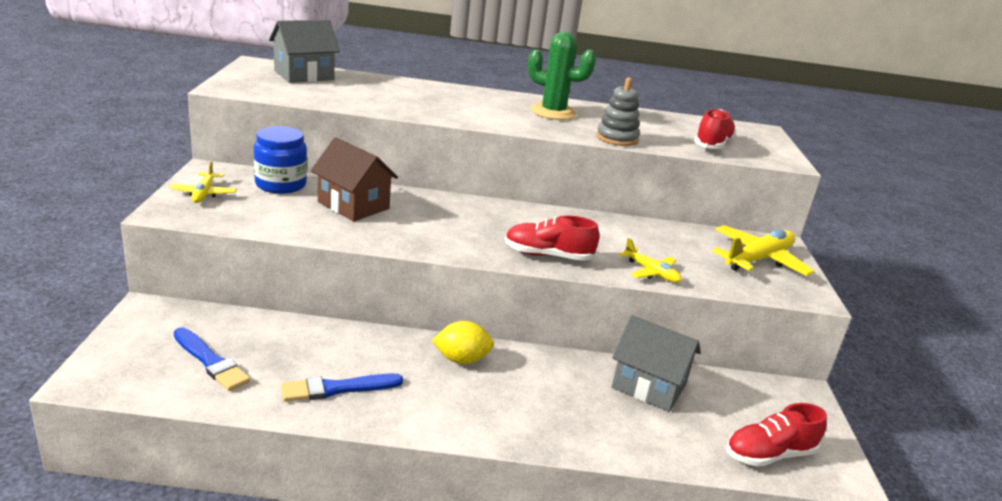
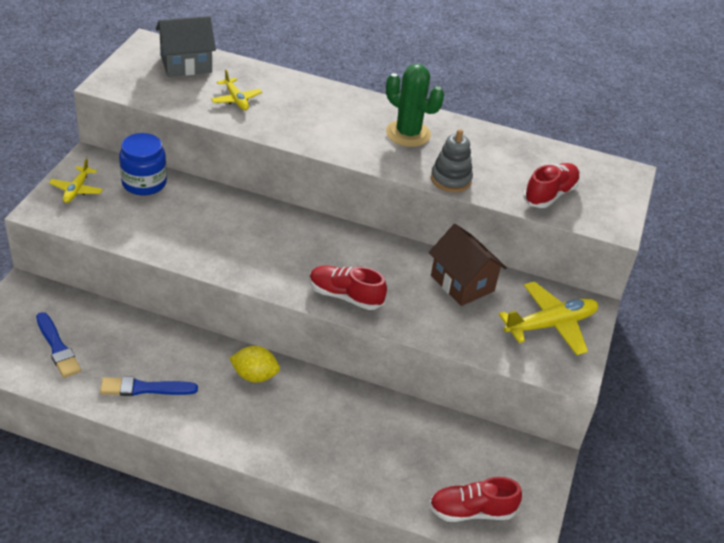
camera: 15 degrees right, 15 degrees up
brown house [311,138,398,221] -> brown house moved to [429,224,507,306]
grey house [612,315,701,412] -> none
yellow plane [619,238,682,283] -> yellow plane moved to [211,69,262,110]

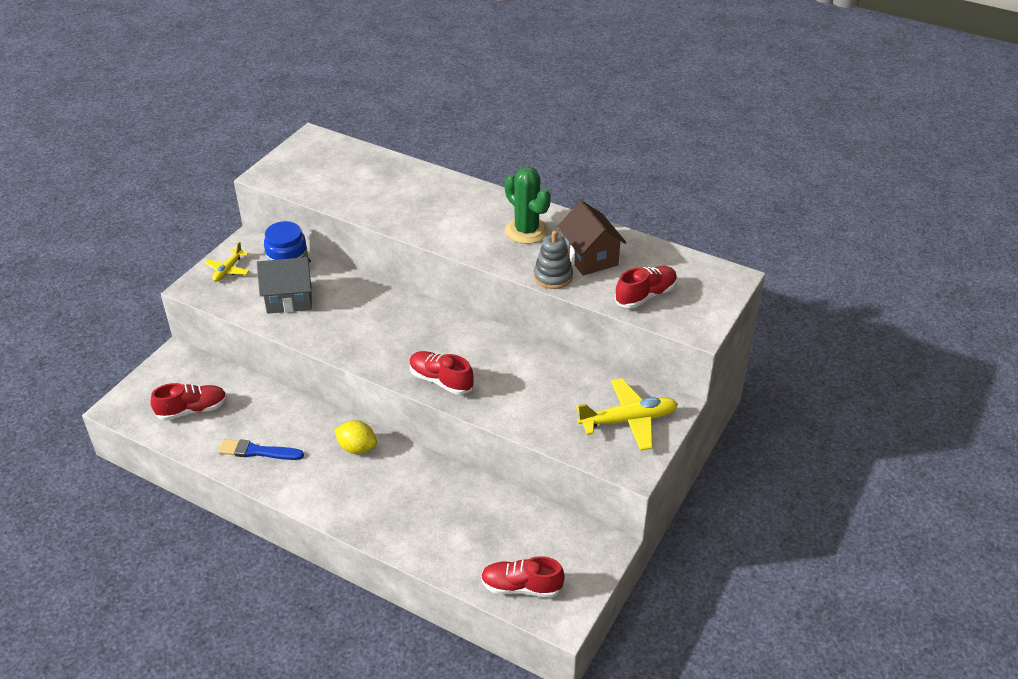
camera: 15 degrees right, 0 degrees up
blue brush [36,312,81,378] -> red shoe [150,383,227,420]
grey house [156,16,216,77] -> grey house moved to [257,257,312,314]
yellow plane [211,69,262,110] -> none
brown house [429,224,507,306] -> brown house moved to [557,201,626,276]

